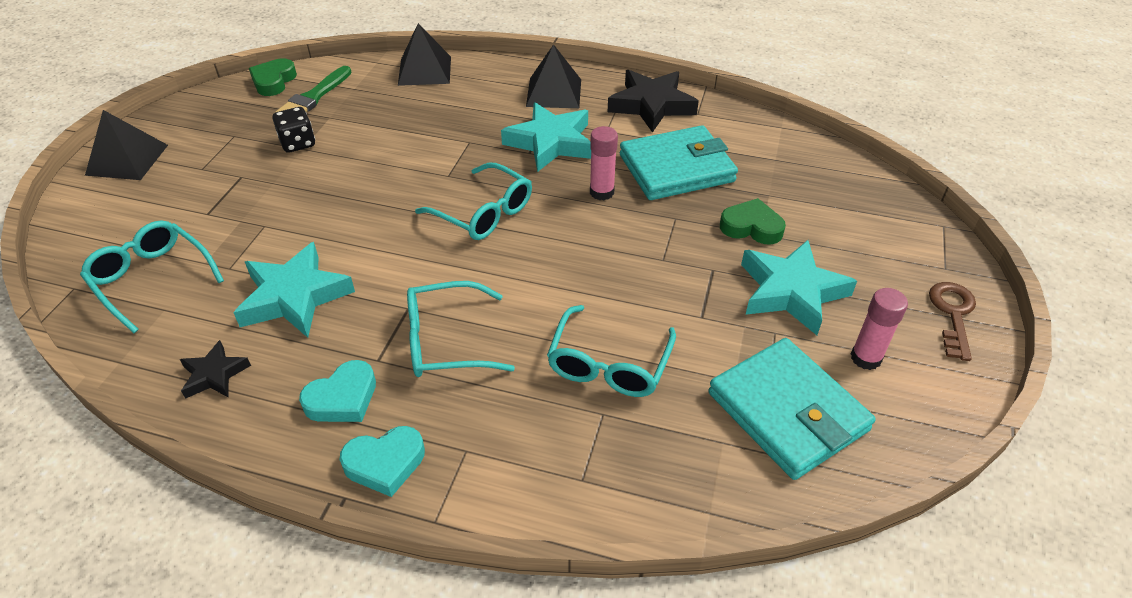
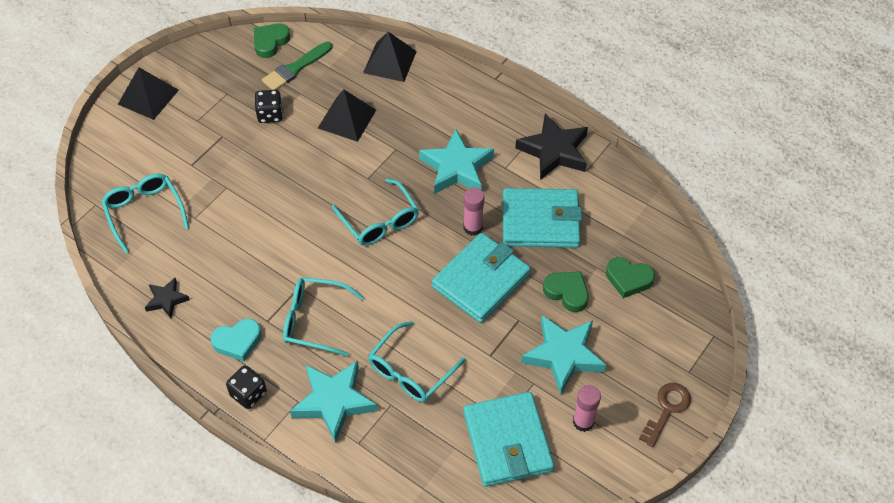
camera: 20 degrees right, 10 degrees up
turquoise star [233,242,355,338] -> turquoise star moved to [290,361,377,443]
turquoise heart [340,426,425,497] -> black dice [226,365,267,409]
black pyramid [526,44,581,108] -> black pyramid moved to [318,90,376,142]
none -> turquoise wallet [432,233,531,323]
none -> green heart [606,257,655,298]

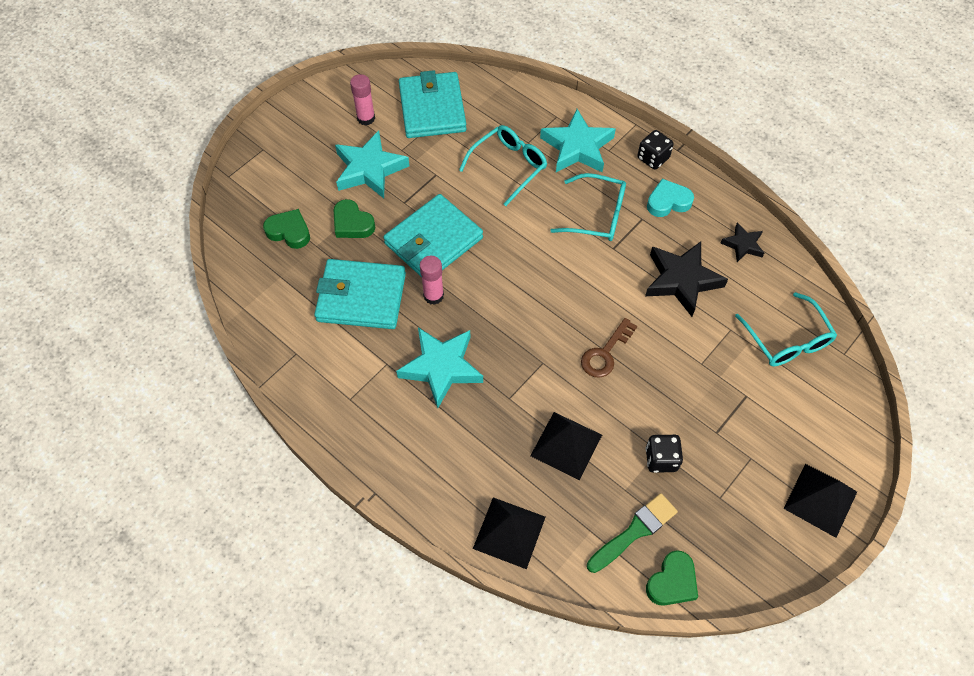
camera: 175 degrees left, 5 degrees up
turquoise glasses [332,179,419,246] -> none
black star [515,113,588,180] -> black star moved to [645,241,728,317]
brown key [639,383,691,447] -> brown key moved to [581,318,637,378]

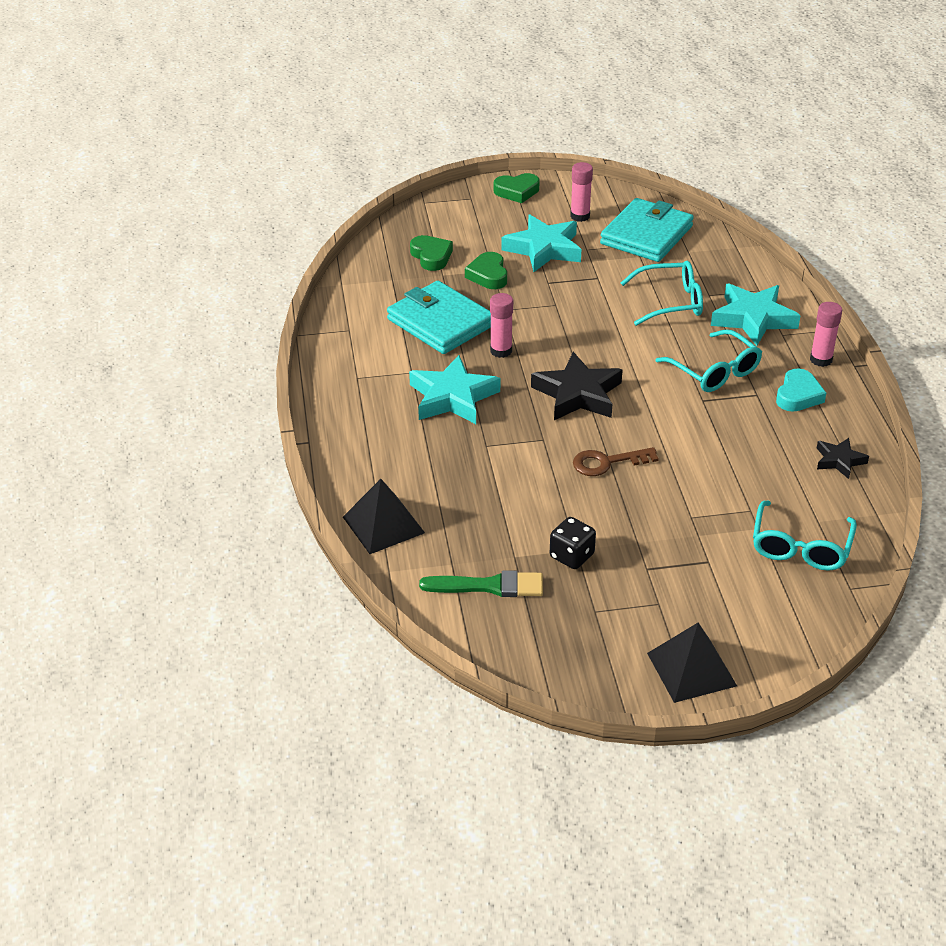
camera: 40 degrees right, 20 degrees down
turquoise wallet [383,194,483,277] -> none
black pyramid [530,412,602,480] -> none
black dice [637,130,674,170] -> pink glue stick [810,302,842,367]
black star [645,241,728,317] -> black star moved to [531,352,623,420]
green heart [646,550,698,606] -> green heart moved to [494,173,539,203]
turquoise heart [647,179,694,217] -> turquoise heart turned 90 degrees clockwise [776,368,826,412]

